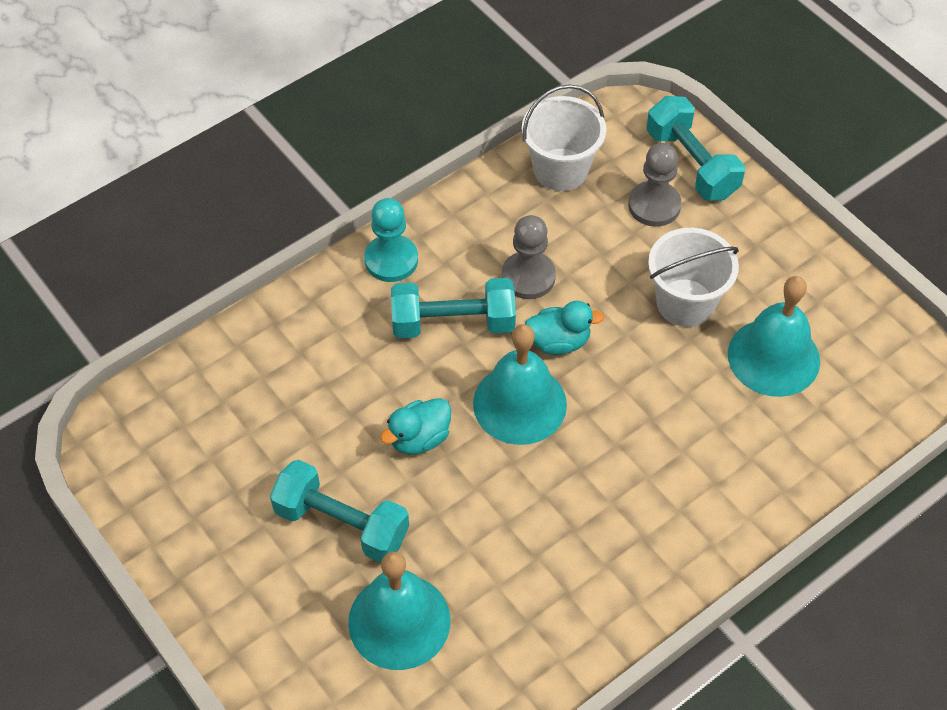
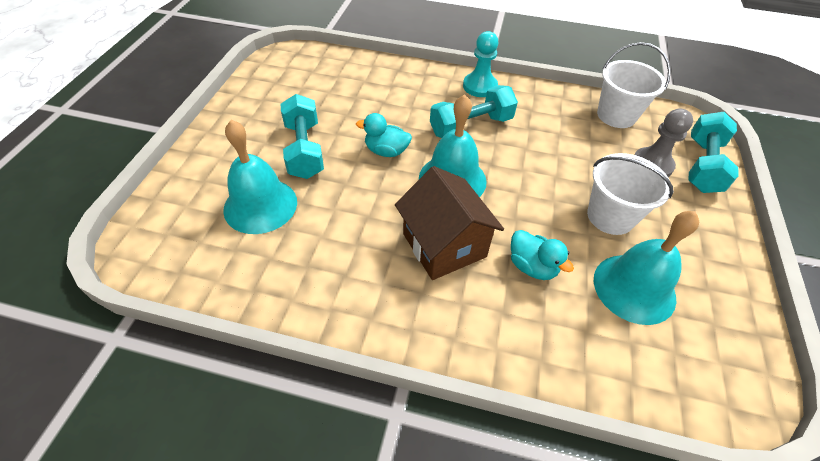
camera: 50 degrees right, 5 degrees down
turquoise dumbbell [391,278,516,338] -> turquoise dumbbell turned 75 degrees counterclockwise [430,85,518,138]
grey pawn [502,215,556,299] -> none
turquoise duck [525,301,604,355] -> turquoise duck moved to [511,230,574,280]
none -> brown house [395,166,504,280]

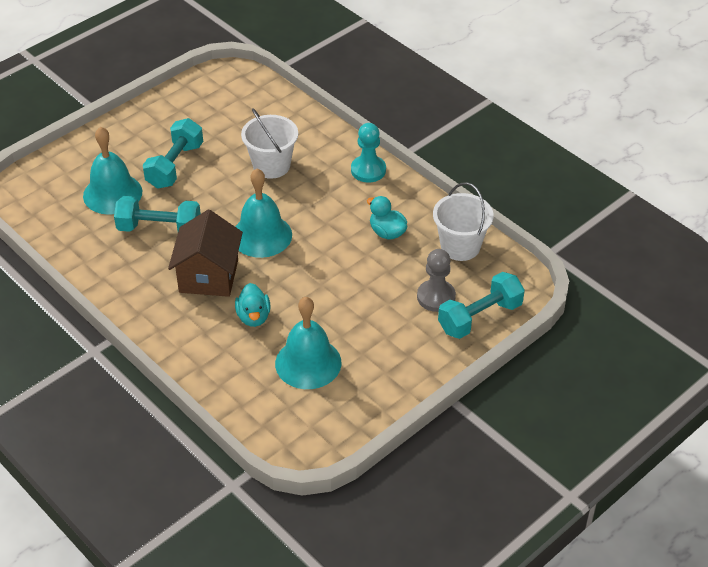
camera: 35 degrees right, 5 degrees down
turquoise duck [356,113,412,157] -> turquoise duck moved to [367,196,407,240]
turquoise dumbbell [430,85,518,138] -> turquoise dumbbell moved to [114,196,201,232]
white bucket [587,153,674,235] -> white bucket moved to [241,108,298,179]

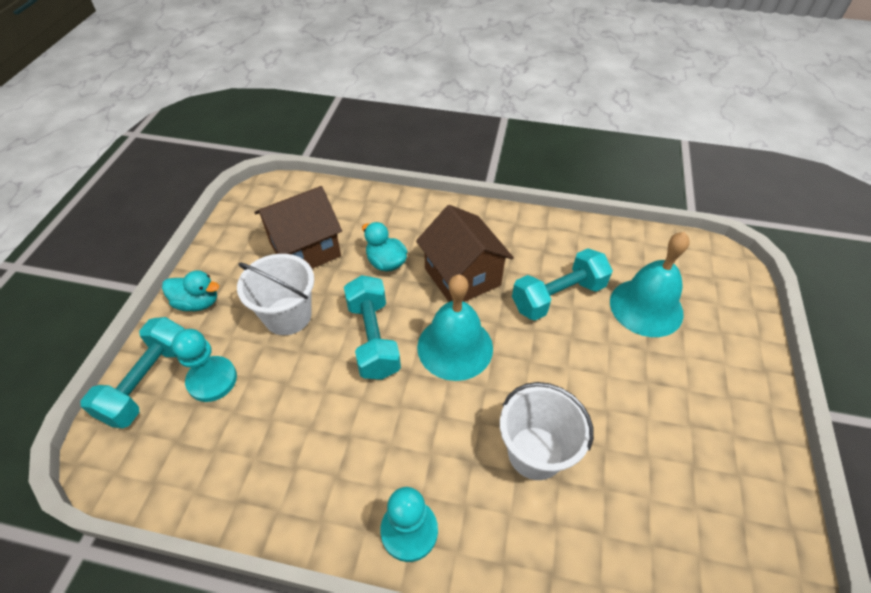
camera: 145 degrees right, 5 degrees up
turquoise dumbbell [143,118,203,189] -> turquoise dumbbell moved to [344,275,401,380]
turquoise bell [275,297,341,389] -> brown house [254,186,342,269]
turquoise duck [367,196,407,240] -> turquoise duck moved to [162,270,219,311]
grey pawn [417,249,456,312] -> turquoise pawn [172,329,237,402]
white bucket [433,182,494,261] -> white bucket moved to [237,254,314,335]

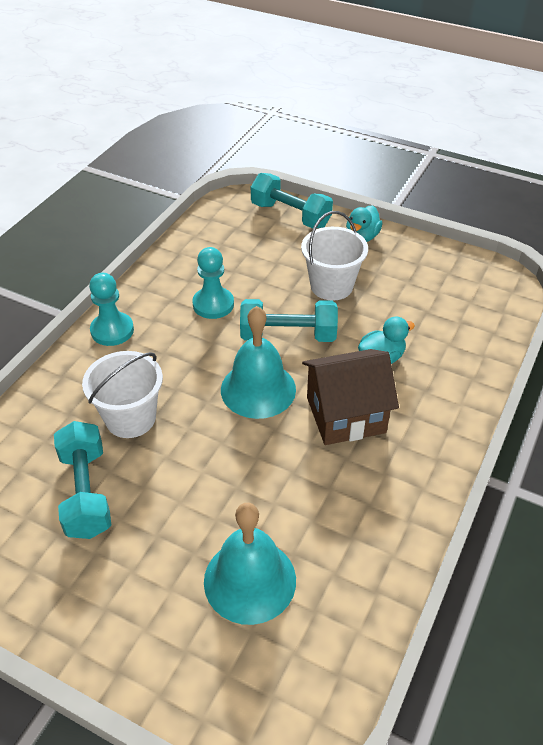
camera: 105 degrees right, 5 degrees down
turquoise pawn [172,329,237,402] -> turquoise pawn moved to [192,247,234,319]
brown house [254,186,342,269] -> none
turquoise dumbbell [512,248,613,321] -> turquoise dumbbell moved to [54,421,111,539]

